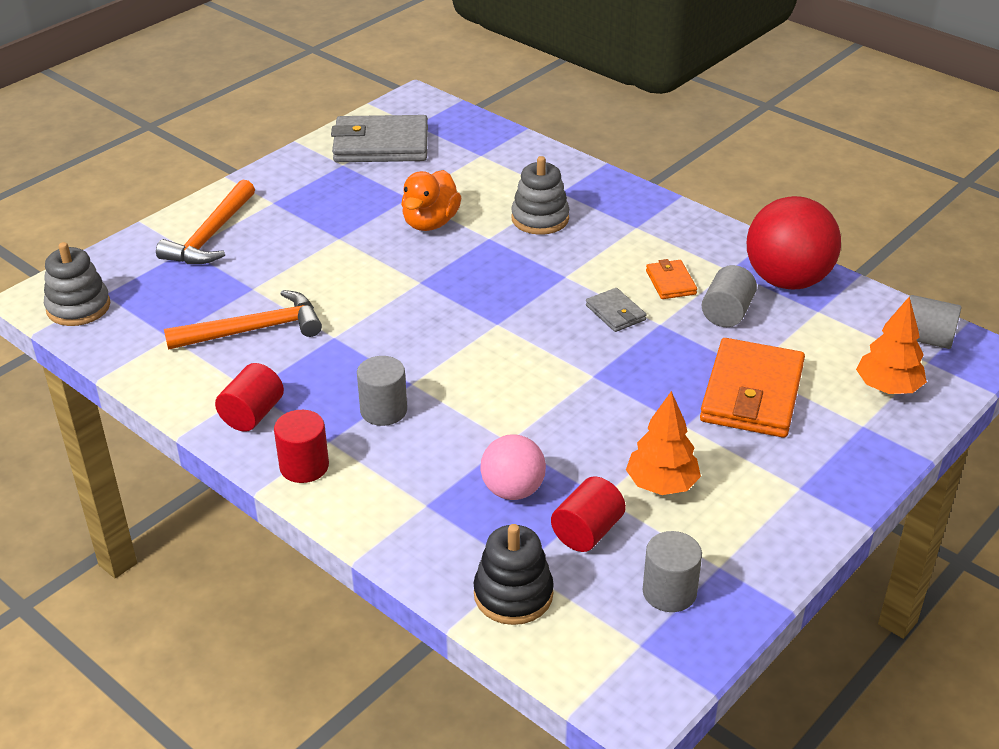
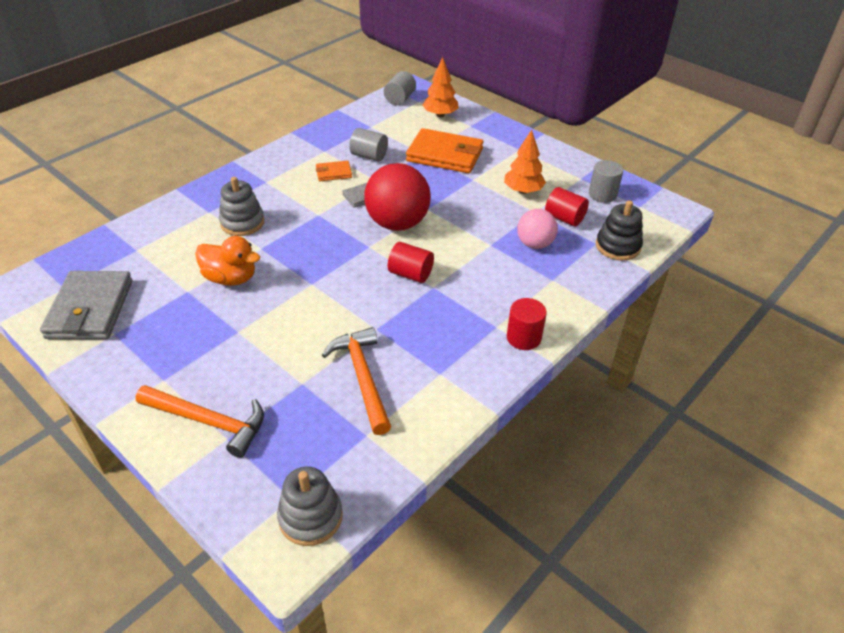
camera: 90 degrees left, 5 degrees up
red cylinder [215,363,284,432] -> red cylinder moved to [388,242,434,283]
grey cylinder [357,356,407,426] -> none
red ball [747,196,841,289] -> red ball moved to [364,163,431,231]

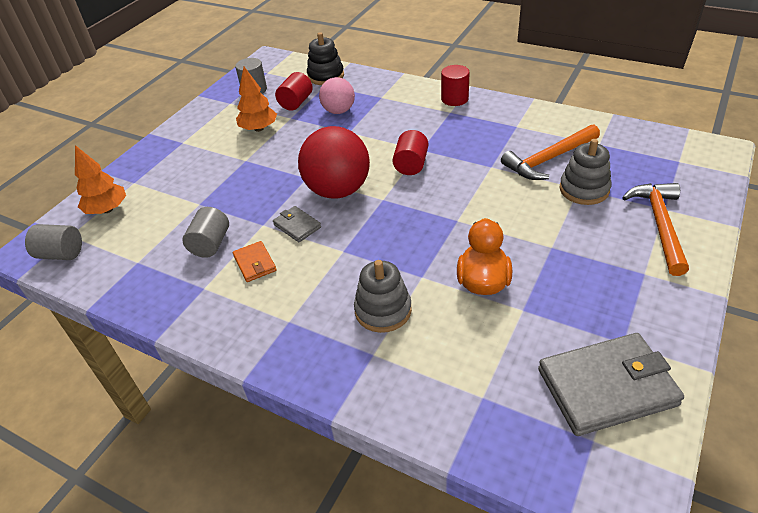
camera: 100 degrees left, 0 degrees up
grey stacking toy [277,466,343,546] -> grey stacking toy moved to [560,139,611,205]
orange wallet [406,128,484,173] -> none

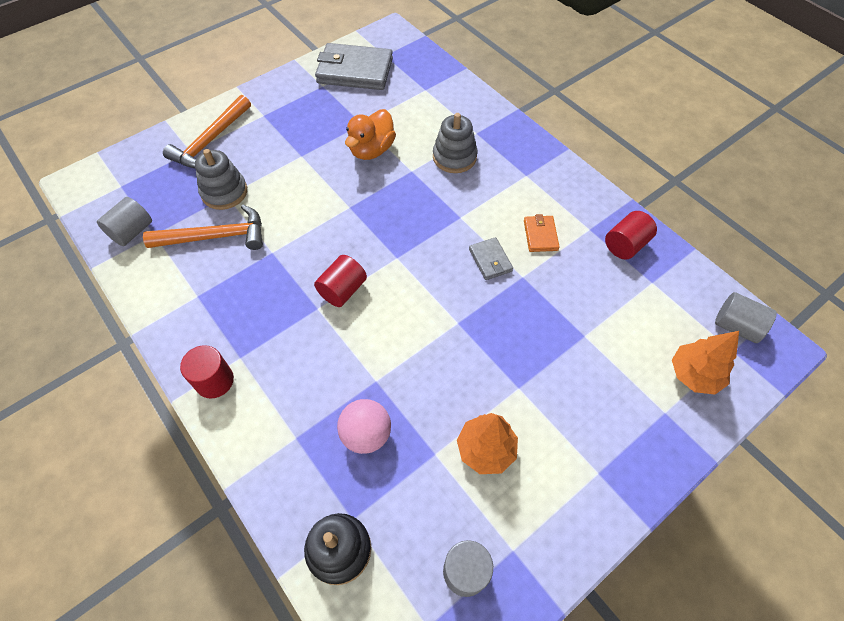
camera: 160 degrees left, 15 degrees up
grey cylinder [182,207,229,258] -> grey cylinder moved to [97,197,152,246]
red cylinder [275,72,313,111] -> red cylinder moved to [605,211,657,260]
red ball [298,126,370,199] -> none

